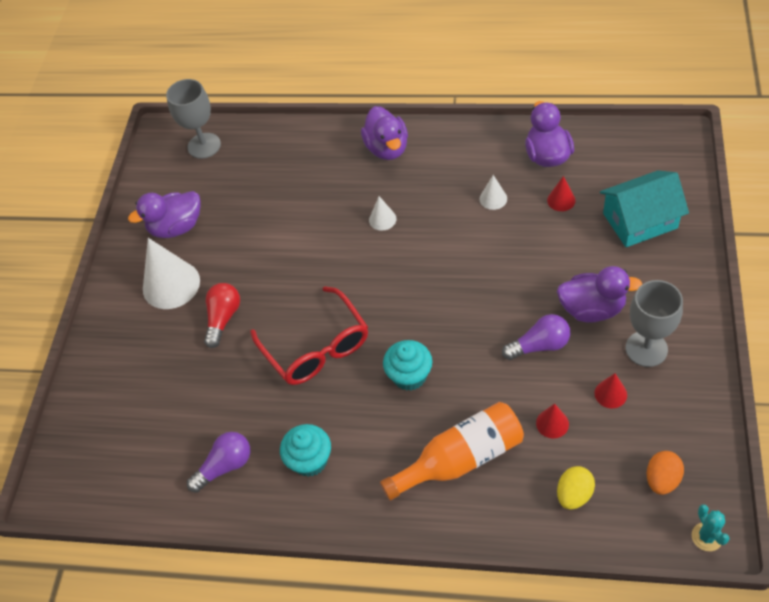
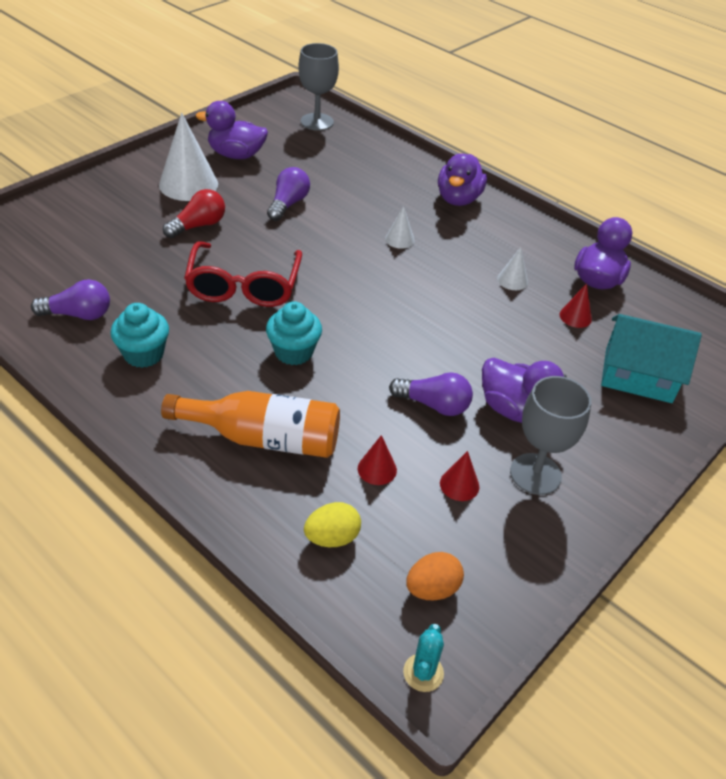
camera: 25 degrees right, 10 degrees down
none -> purple light bulb [267,167,310,221]

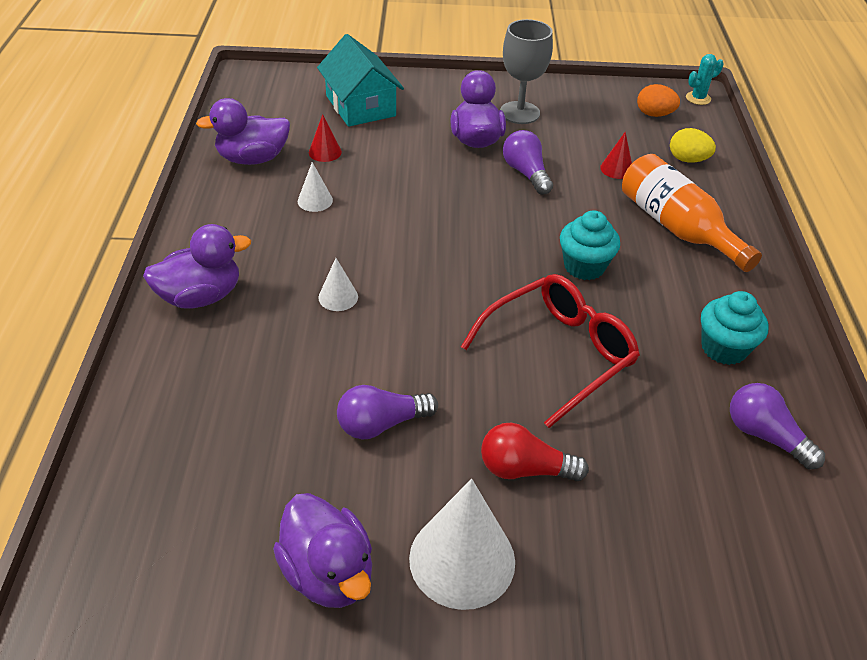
camera: 130 degrees left, 0 degrees up
grey goblet [299,43,339,131] -> none
red cone [440,451,479,501] -> none

